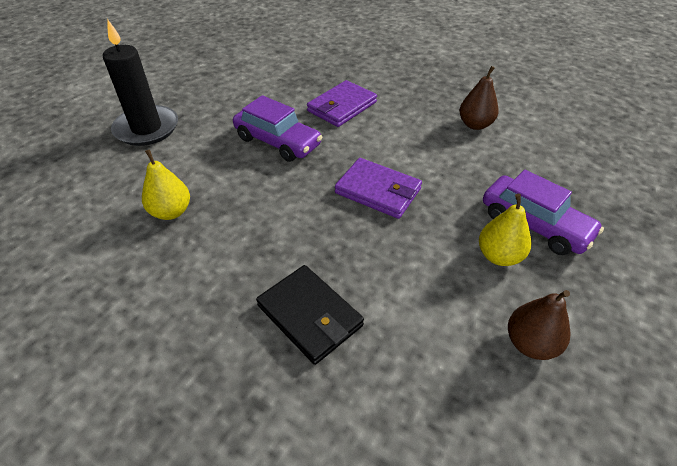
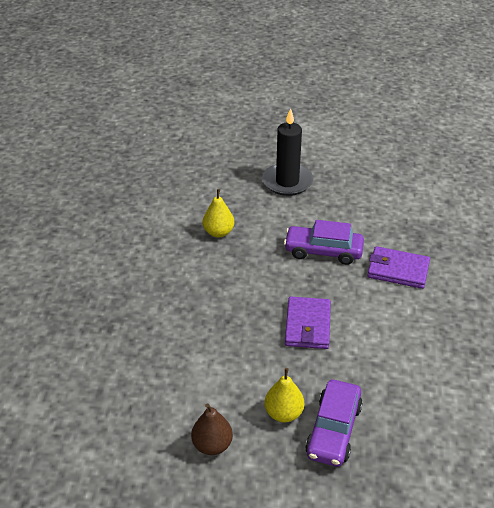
camera: 65 degrees right, 5 degrees down
purple car [233,95,322,162] -> purple car turned 90 degrees clockwise [284,220,364,265]
black wallet [256,265,364,365] -> none
brown pear [459,66,499,130] -> none

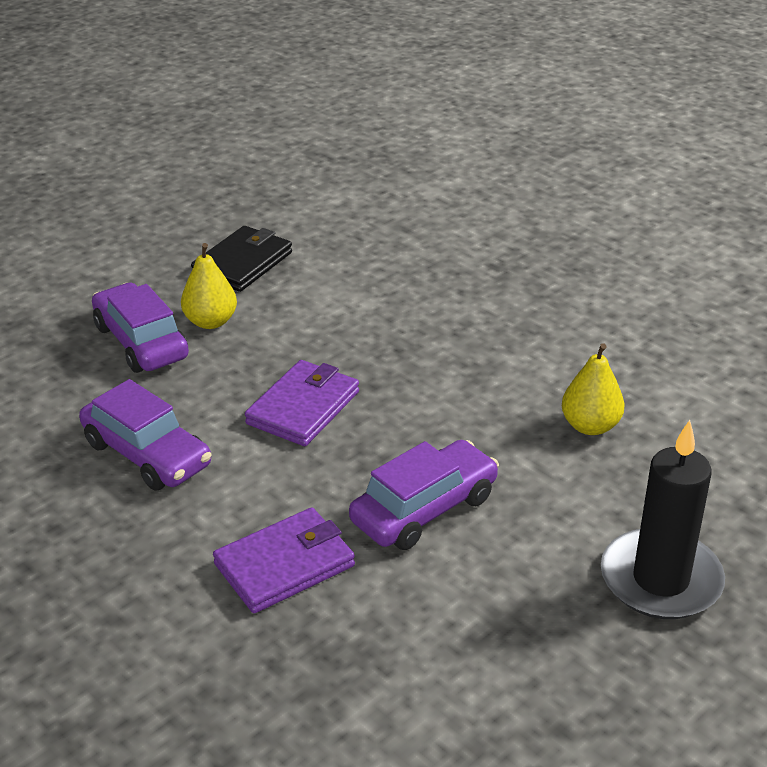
camera: 130 degrees right, 5 degrees down
brown pear [191,403,233,455] -> black wallet [191,226,292,292]
purple wallet [285,296,331,349] -> purple wallet turned 75 degrees clockwise [245,360,359,446]
none -> purple car [79,379,212,491]

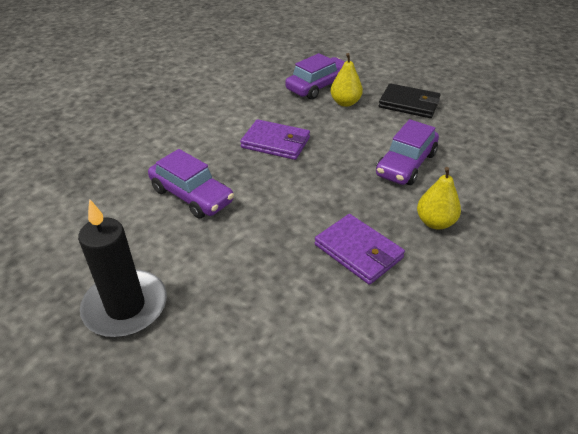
camera: 80 degrees right, 5 degrees up
purple car [79,379,212,491] -> purple car moved to [376,119,439,185]
purple wallet [213,507,355,613] -> purple wallet moved to [315,214,405,285]
yellow pear [562,343,625,435] -> yellow pear moved to [417,167,461,229]

